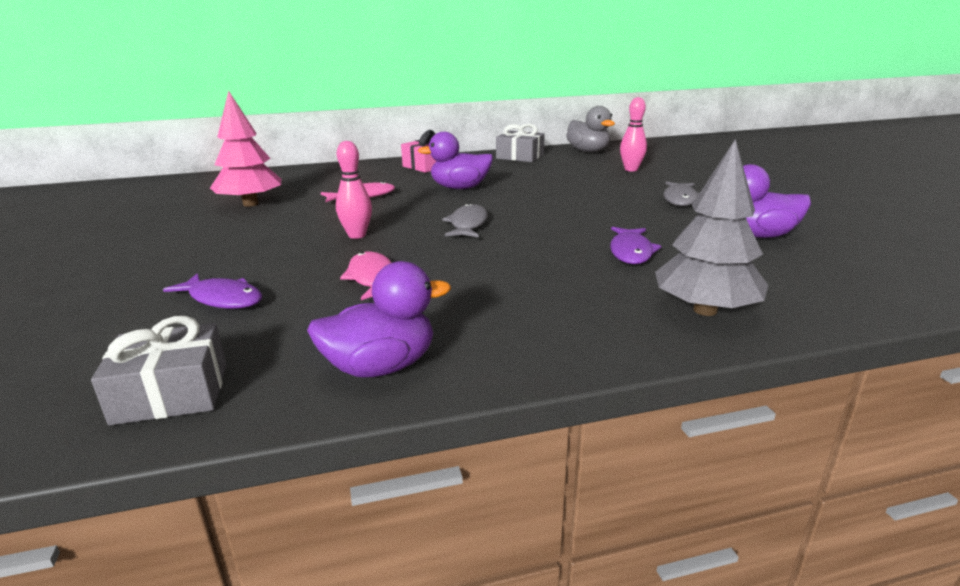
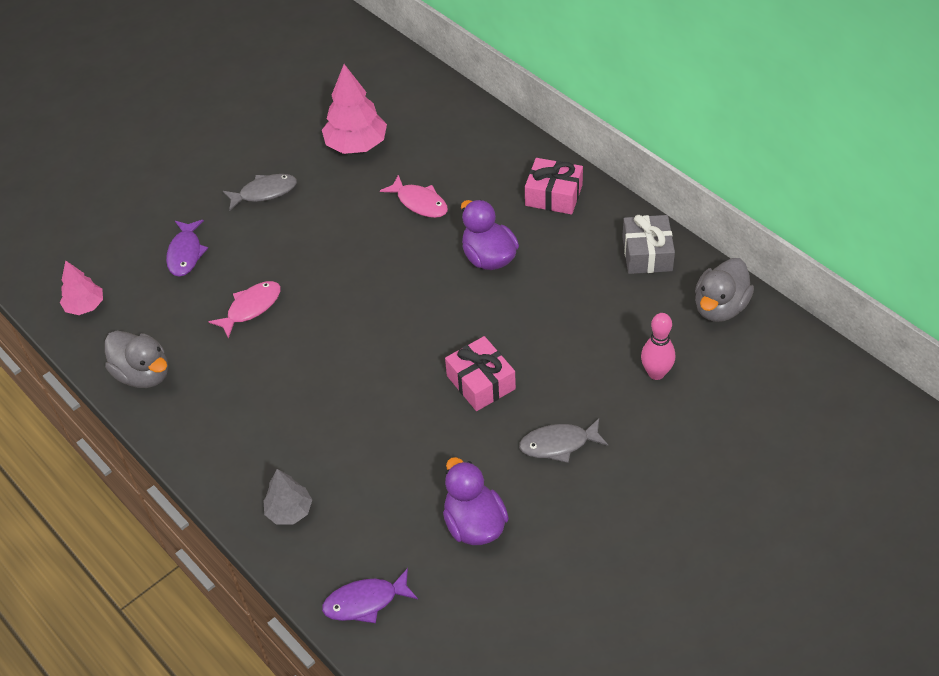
camera: 65 degrees right, 25 degrees up
grey gift [91,316,226,425] -> pink tree [60,260,103,315]
purple duck [307,261,451,378] -> grey duck [105,331,168,388]
pink bowling pin [336,141,372,239] -> none
grey fish [442,203,488,238] -> grey fish moved to [223,174,297,211]
purple fish [610,227,661,264] -> purple fish moved to [322,568,418,623]
grey tree [655,139,768,316] -> grey tree [263,469,312,525], size x0.61
none -> pink gift [445,336,516,411]

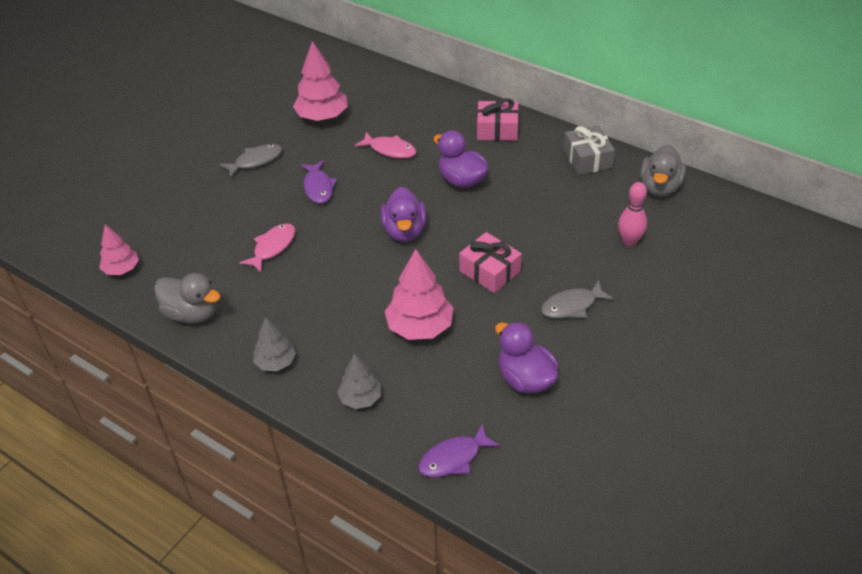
camera: 15 degrees left, 5 degrees down
purple fish [166,220,208,277] -> purple fish moved to [300,160,337,204]
none -> grey tree [253,317,296,371]
none -> purple duck [380,187,427,242]
none -> pink tree [385,249,454,340]

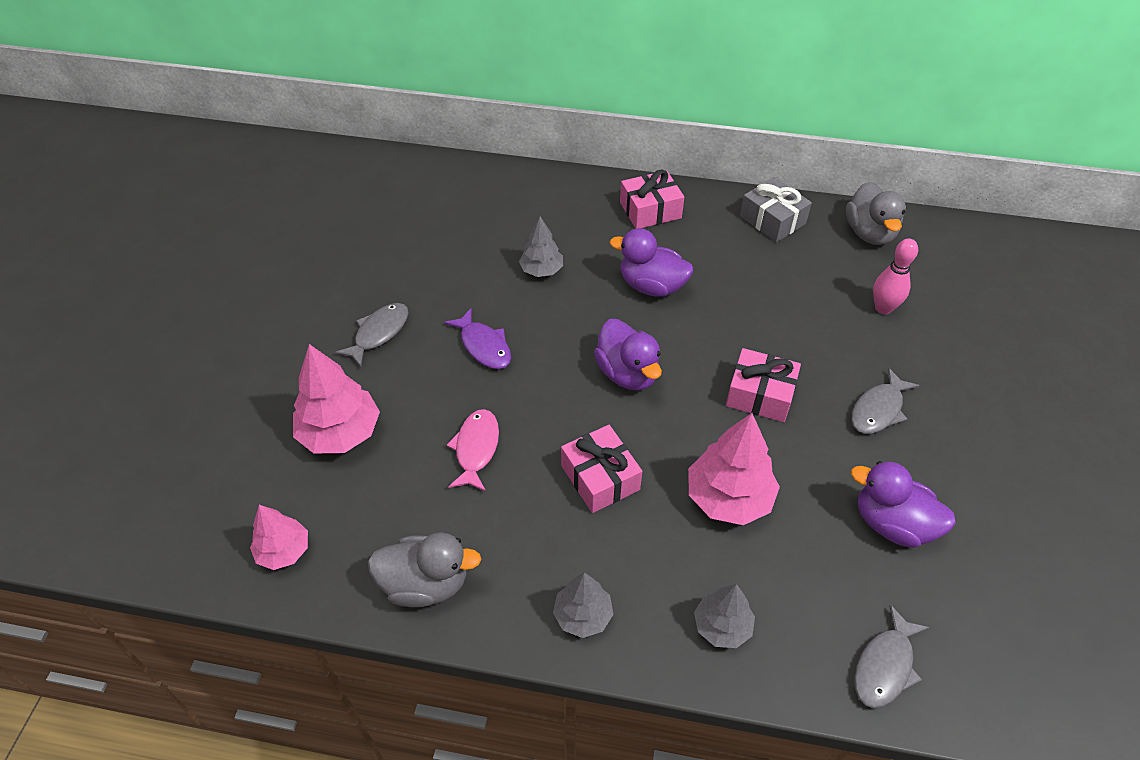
camera: 25 degrees left, 5 degrees up
pink tree [293,41,348,121] -> pink tree moved to [293,344,380,453]
pink fish [355,132,416,158] -> grey tree [519,216,563,277]
purple fish [418,423,500,477] -> grey fish [854,605,930,708]
none -> pink gift [561,425,642,513]

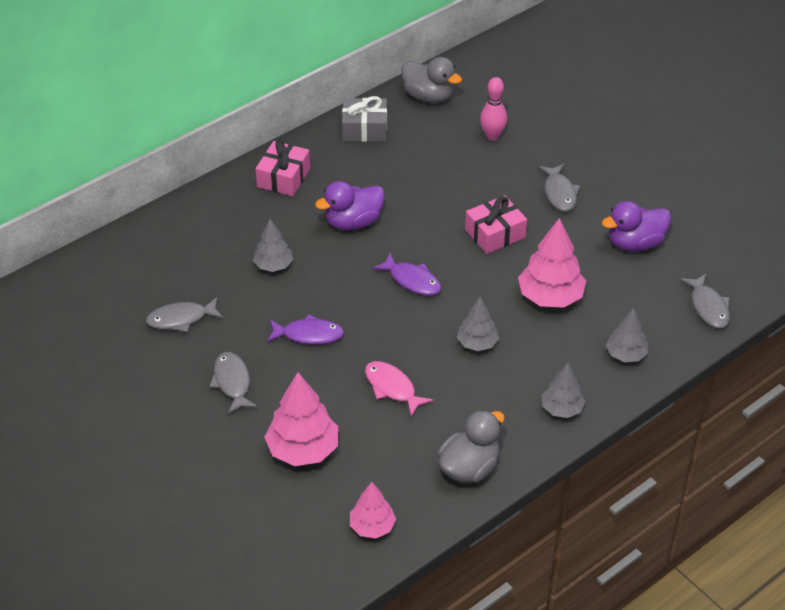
camera: 50 degrees left, 5 degrees down
pink gift [561,425,642,513] -> grey tree [457,297,499,351]
purple duck [594,319,662,390] -> purple fish [373,253,441,296]
none -> grey fish [146,297,223,332]

